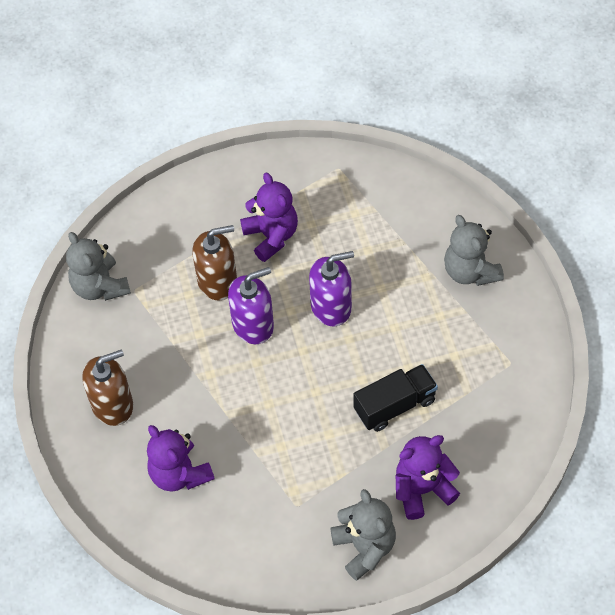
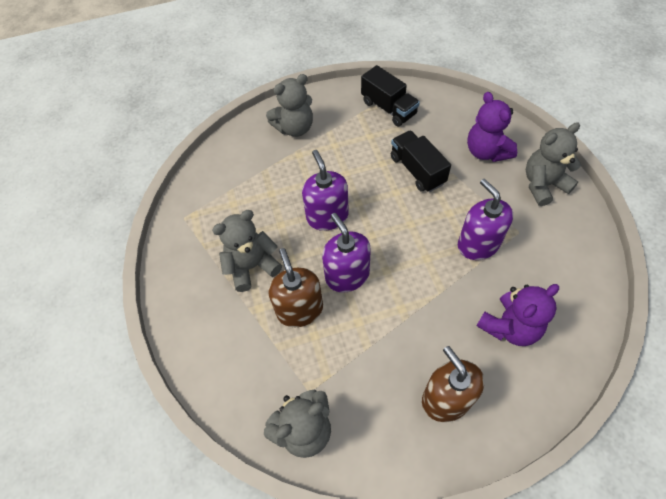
camera: 90 degrees left, 0 degrees up
purple teddy bear [240,173,298,262] -> grey teddy bear [212,210,282,292]
none -> black truck [361,65,420,126]
none -> purple soap dispenser [458,179,513,260]

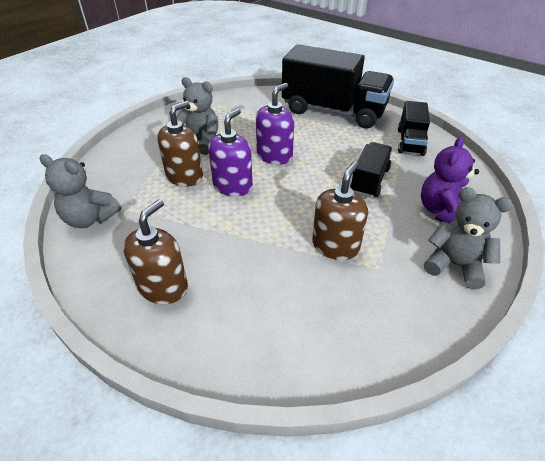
camera: 50 degrees right, 15 degrees down
grey teddy bear [266,74,313,137] -> black truck [282,44,394,129]
purple soap dispenser [458,179,513,260] -> brown soap dispenser [312,162,368,260]
purple teddy bear [476,284,559,346] -> none

